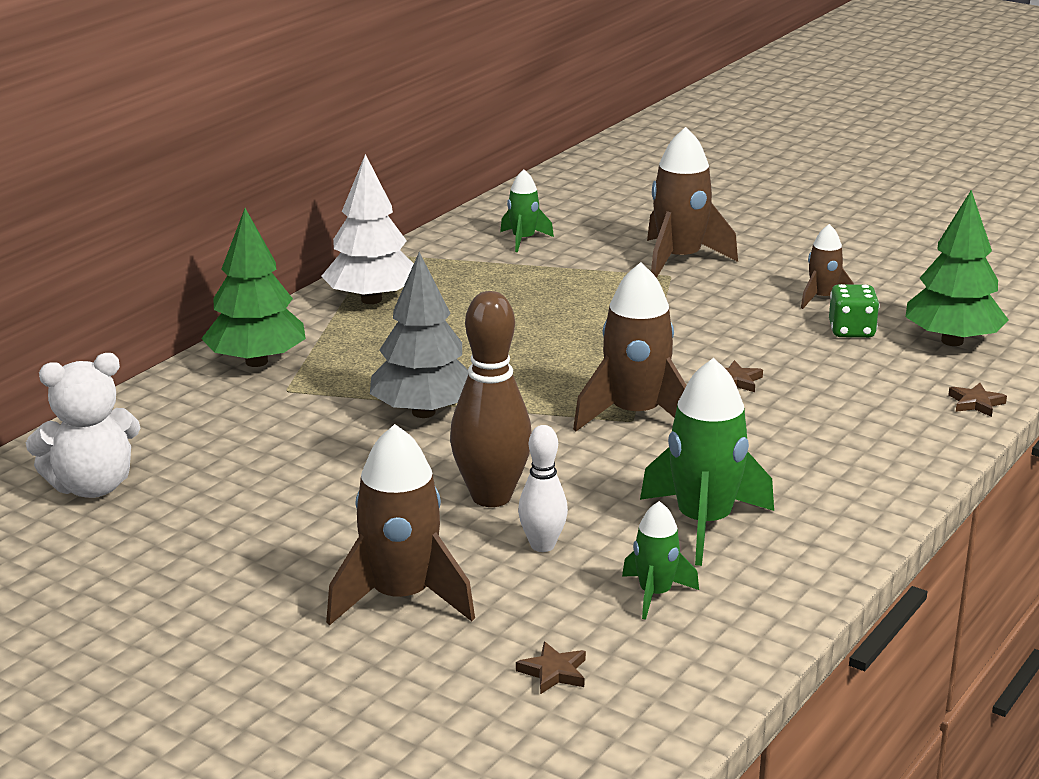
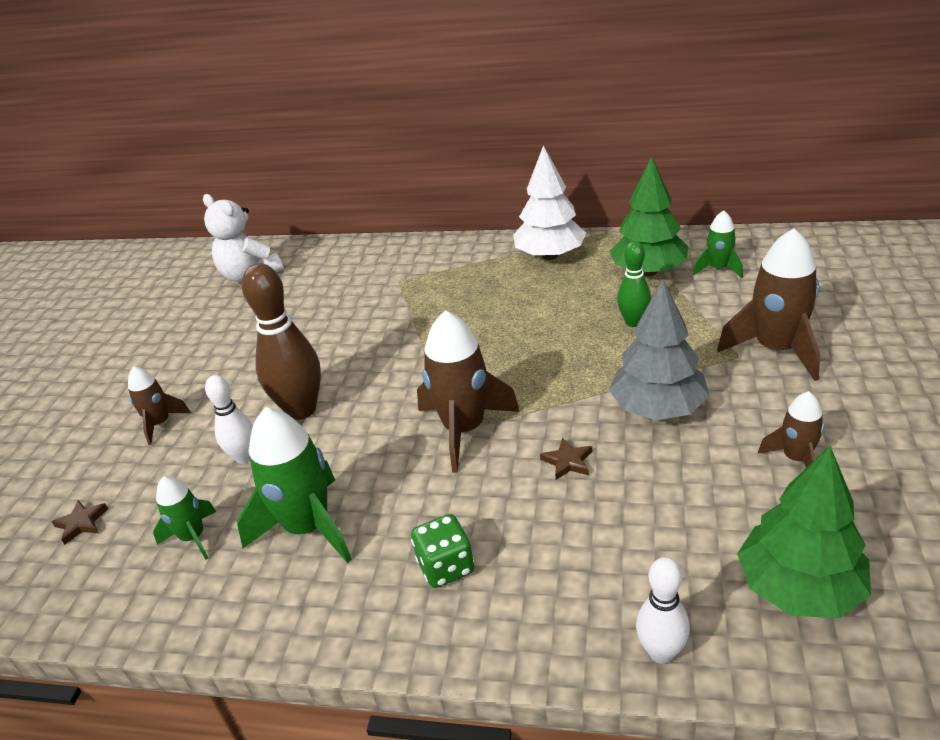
camera: 70 degrees right, 10 degrees up
green tree [201,208,306,367] -> green tree moved to [610,156,688,276]
brown rocket [326,424,475,625] -> brown rocket [128,366,191,445], size x0.55
grey tree [370,252,469,418] -> grey tree moved to [609,279,709,420]
green dice [829,284,880,338] -> green dice moved to [411,514,474,588]
brown star [948,383,1007,417] -> white bowling pin [636,557,690,664]
none -> green bowling pin [617,241,651,327]

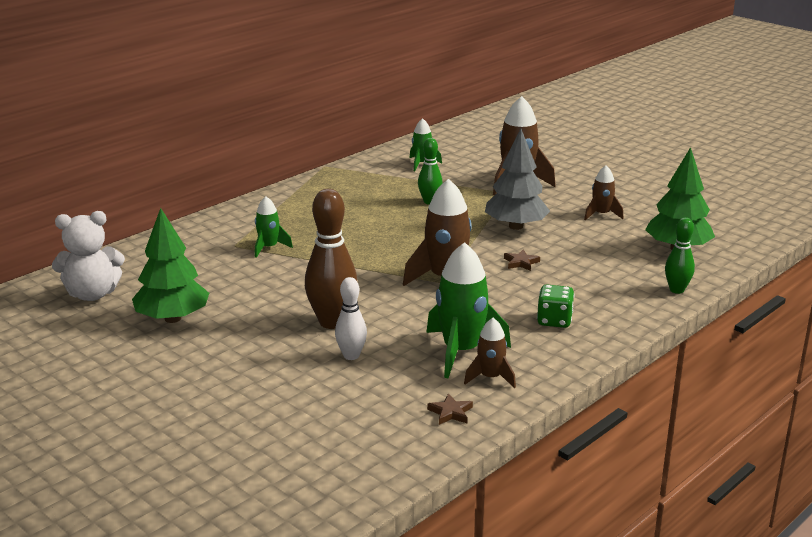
camera: 60 degrees left, 10 degrees down
brown star [51,500,108,545] -> brown star moved to [427,393,473,425]
brown rocket [128,366,191,445] -> brown rocket moved to [464,318,516,388]
green rocket [153,476,216,560] -> green rocket moved to [255,196,293,258]
white tree [513,145,586,260] -> none
green tree [610,156,688,276] -> green tree moved to [132,208,209,323]
white bowling pin [636,557,690,664] -> green bowling pin [665,217,695,294]

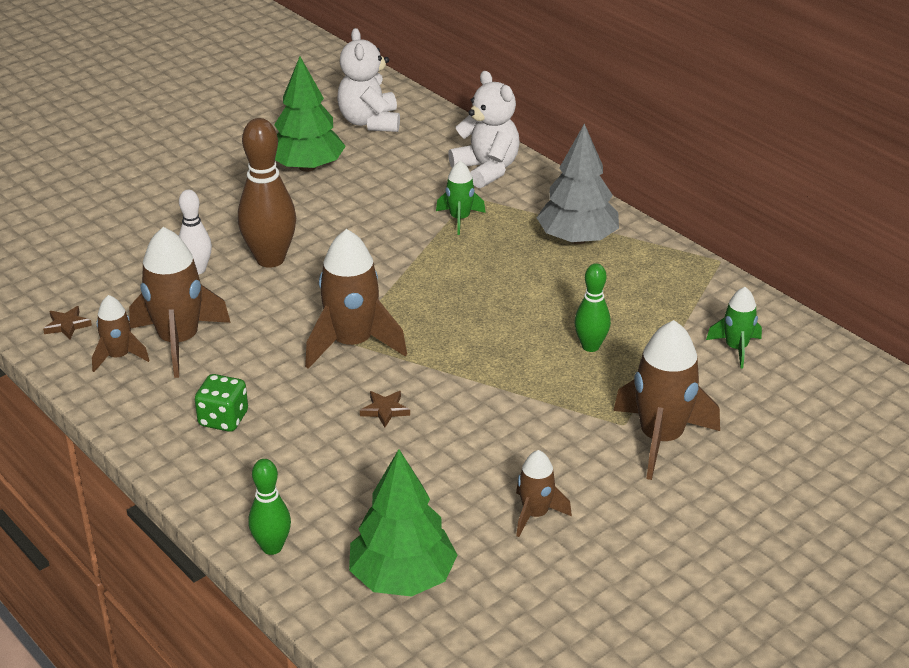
camera: 95 degrees right, 10 degrees up
green rocket [426,242,511,378] -> brown rocket [129,227,231,378]
grey tree [485,129,550,230] -> grey tree moved to [536,123,619,244]
none -> white teddy bear [448,71,520,188]

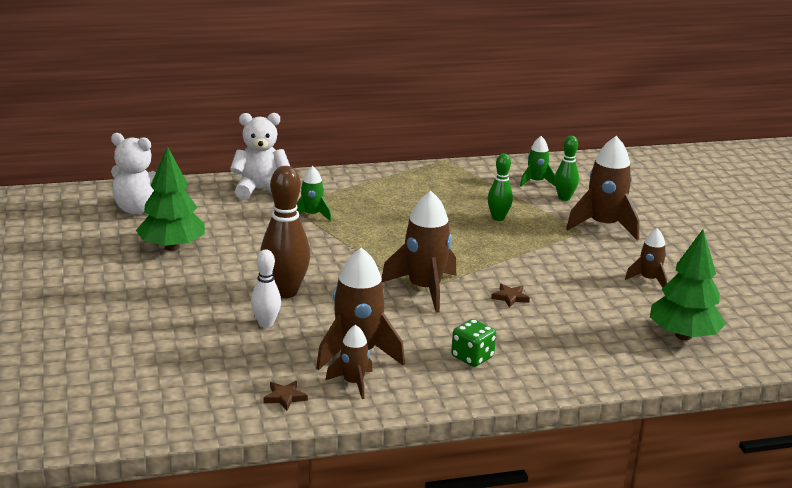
camera: 65 degrees left, 10 degrees down
green bowling pin [248,459,291,555] -> green bowling pin moved to [555,136,579,201]
grey tree [536,123,619,244] -> none

